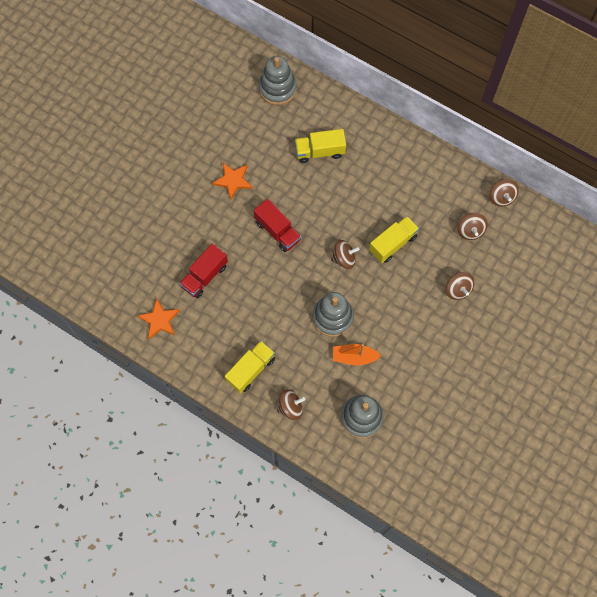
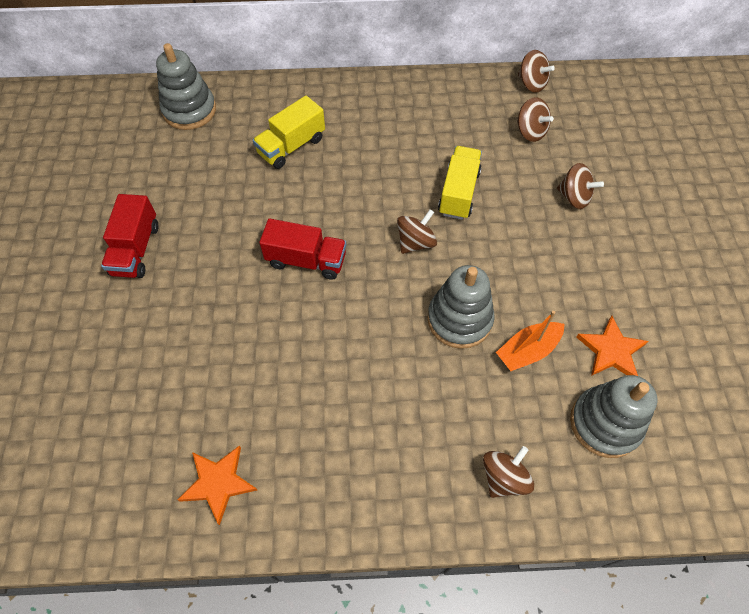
camera: 35 degrees left, 10 degrees down
red truck [179,244,228,298] -> red truck moved to [101,194,159,278]
orange star [212,163,253,200] -> orange star moved to [576,316,649,376]
yellow truck [225,341,275,394] -> none

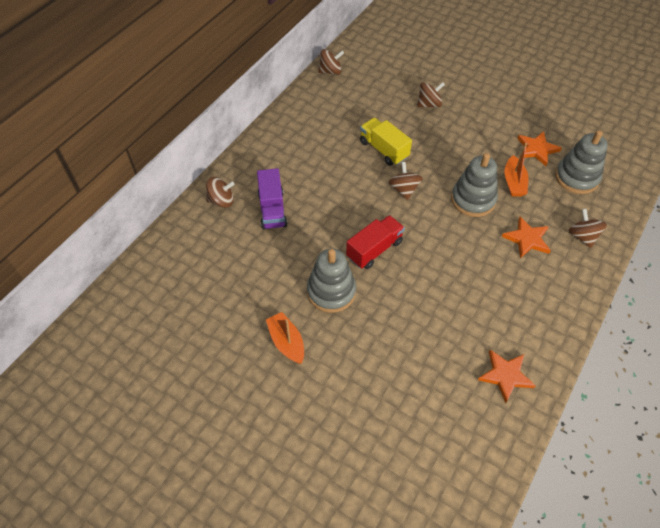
camera: 55 degrees left, 5 degrees down
red truck [101,194,159,278] -> orange boat [266,312,304,364]
grey stacking toy [156,43,216,130] -> grey stacking toy moved to [307,249,356,313]
yellow truck [253,96,325,169] -> purple truck [257,168,287,230]
brown spinning top [517,97,554,142] -> brown spinning top moved to [206,177,234,208]
none -> orange star [502,217,551,258]

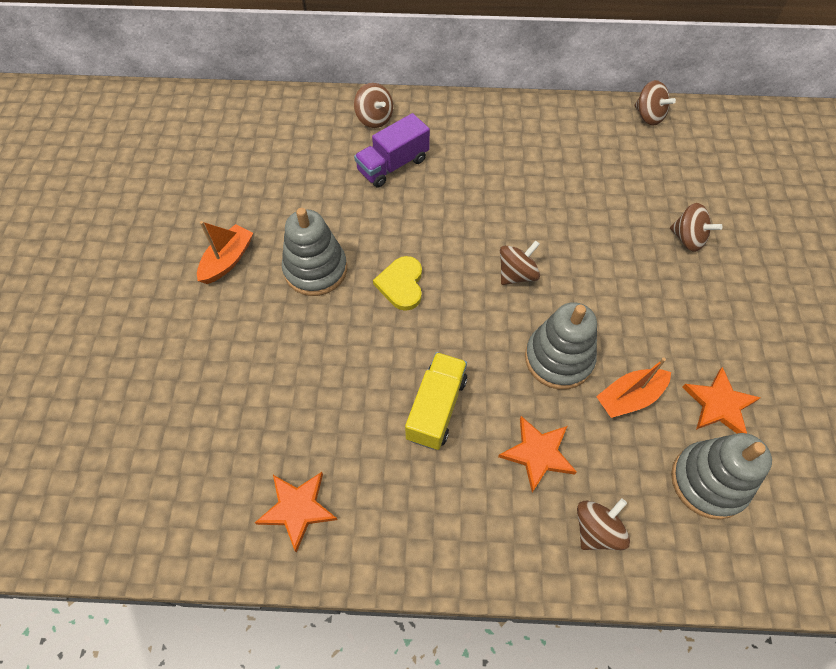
camera: 60 degrees right, 5 degrees up
red truck [346,215,405,269] -> yellow heart [373,256,422,311]
yellow truck [360,118,412,166] -> yellow truck moved to [405,352,467,450]

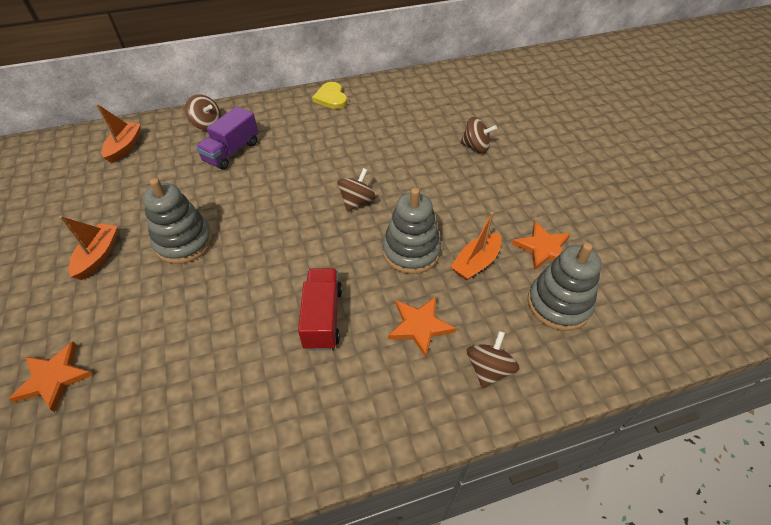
camera: 20 degrees left, 10 degrees down
orange star [255,472,338,553] -> orange star moved to [9,342,93,412]
yellow heart [373,256,422,311] -> yellow heart moved to [312,82,347,109]
yellow truck [405,352,467,450] -> red truck [298,268,342,350]
brown spinning top [634,80,676,125] -> none
none -> orange boat [96,104,141,163]

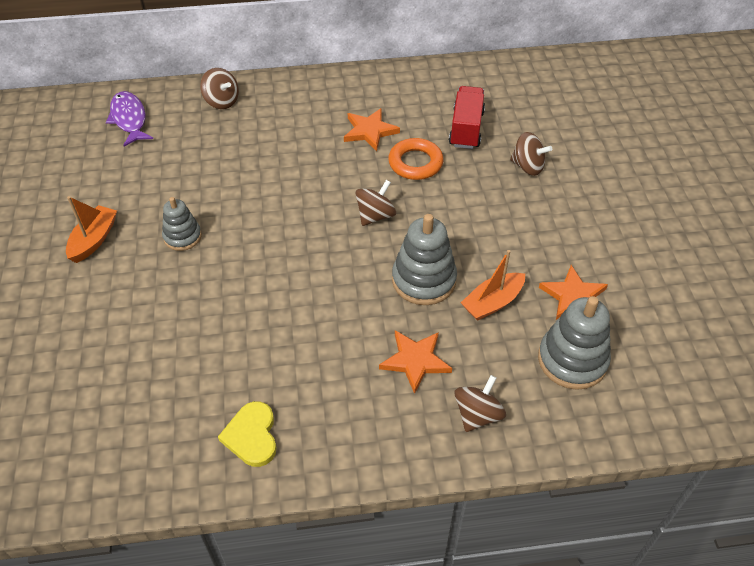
camera: 10 degrees right, 0 degrees up
orange star [9,342,93,412] -> orange star moved to [344,108,400,151]
orange boat [96,104,141,163] -> purple fish [106,91,153,147]
grey stacking toy [143,178,213,264] -> grey stacking toy [162,197,202,251], size x0.61
purple truck [195,106,258,170] -> none
red truck [298,268,342,350] -> red truck moved to [449,86,485,149]
yellow heart [312,82,347,109] -> yellow heart moved to [218,401,277,467]
none -> orange ring [388,138,443,180]

